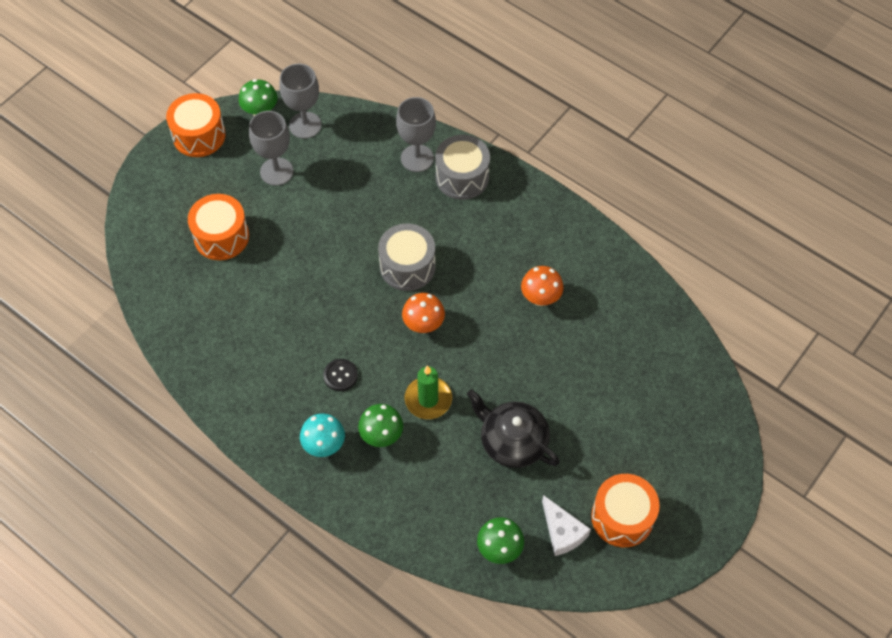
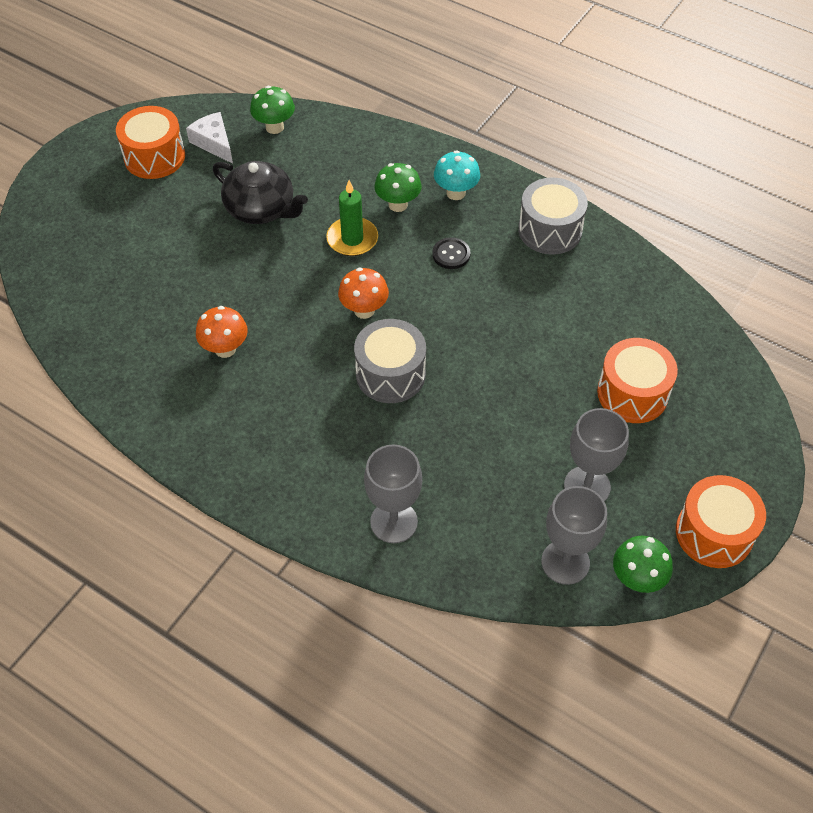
camera: 175 degrees right, 5 degrees down
grey drum [435,135,490,200] -> grey drum moved to [518,177,588,255]

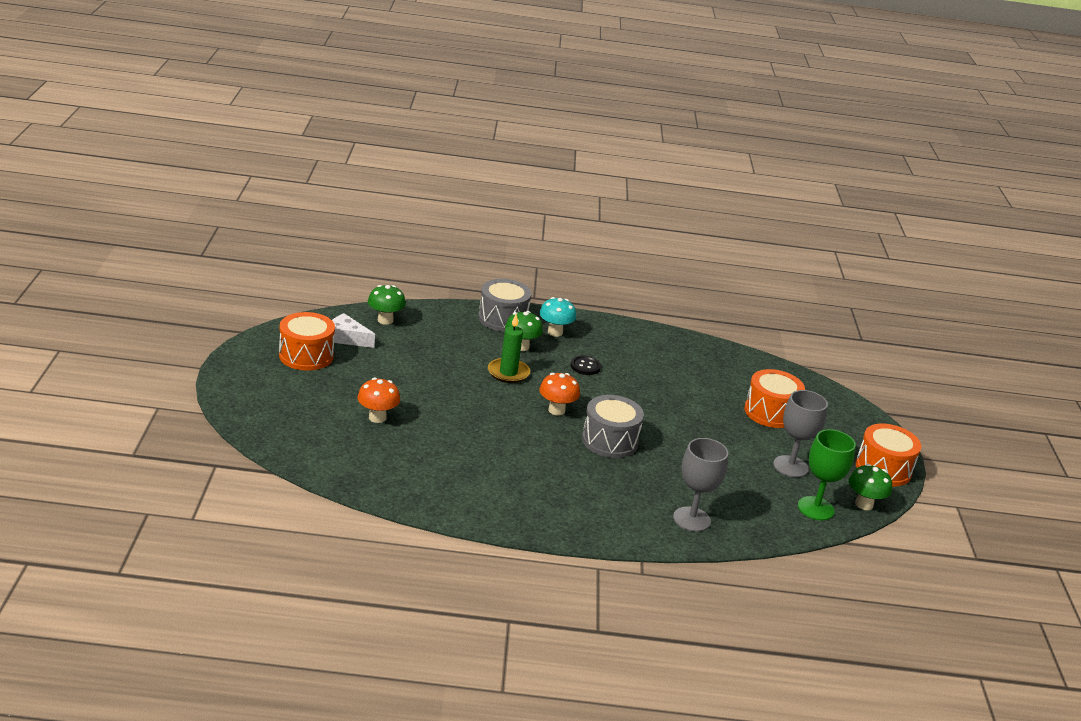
camera: 35 degrees left, 25 degrees down
orange mushroom [196,306,248,358] -> orange mushroom moved to [357,378,400,423]
black teapot [213,161,308,224] -> none
grey drum [518,177,588,255] -> grey drum moved to [478,279,532,332]
grey goblet [541,486,607,585] -> green goblet [798,429,856,520]

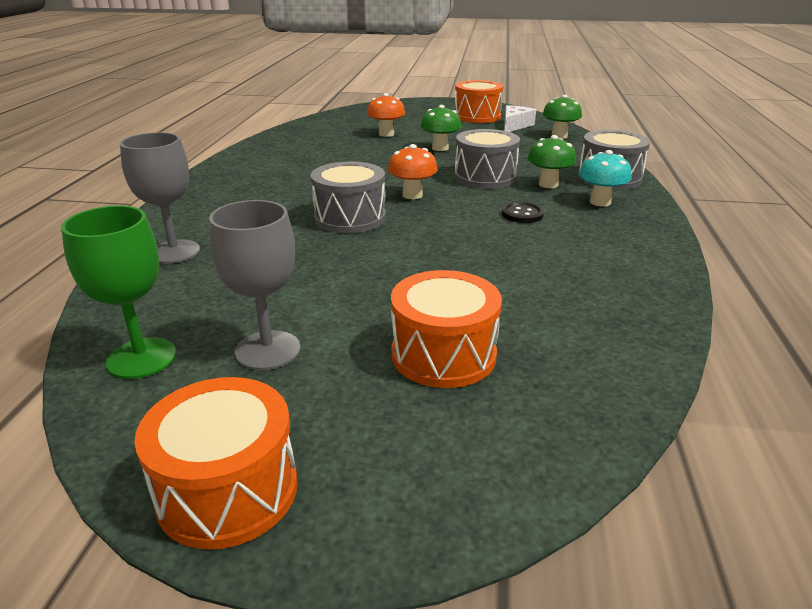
camera: 100 degrees right, 0 degrees up
green candle [488,314,530,383] -> grey drum [455,129,520,189]
green mushroom [849,464,892,510] -> green mushroom moved to [421,105,461,151]

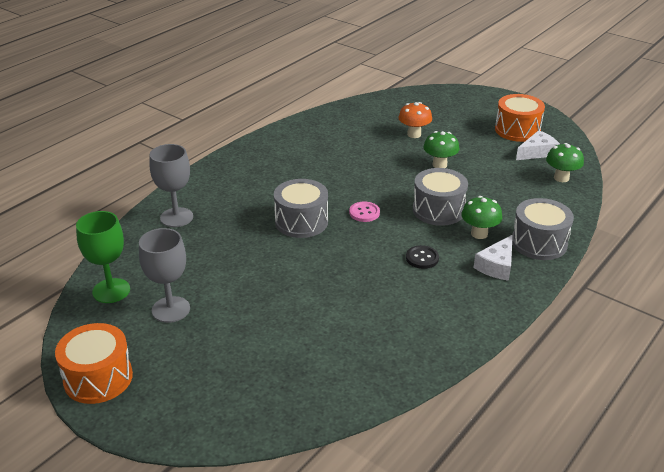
camera: 30 degrees right, 5 degrees up
orange mushroom [388,144,438,199] -> pink button [349,201,380,222]
orange drum [391,270,502,388] -> none
turquoise mushroom [579,150,631,207] -> white cheese [473,235,513,281]

